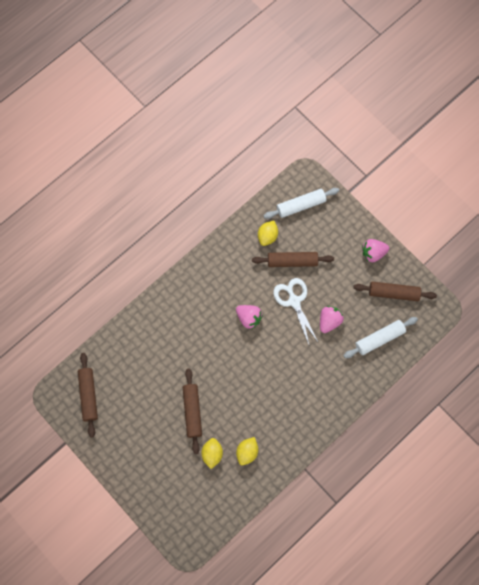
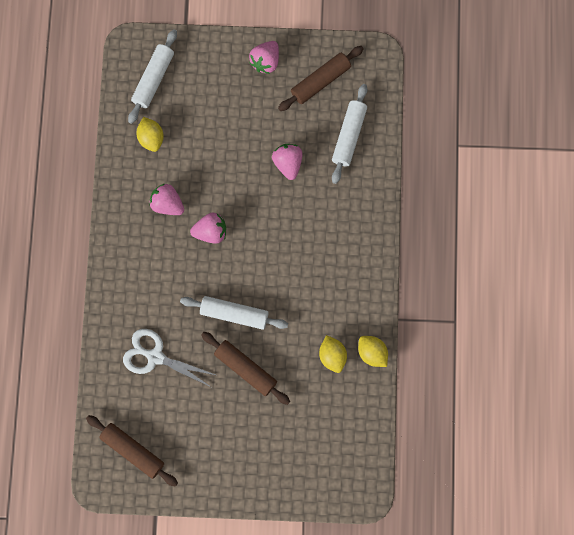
camera: 45 degrees left, 5 degrees up
yellow lemon [201,438,223,469] -> yellow lemon moved to [358,336,388,367]
brown rolling pin [252,252,334,267] -> none
white scissors [274,278,318,347] -> white scissors moved to [123,329,215,387]
none -> pink strawberry [149,184,184,215]
none -> white rolling pin [180,296,288,330]

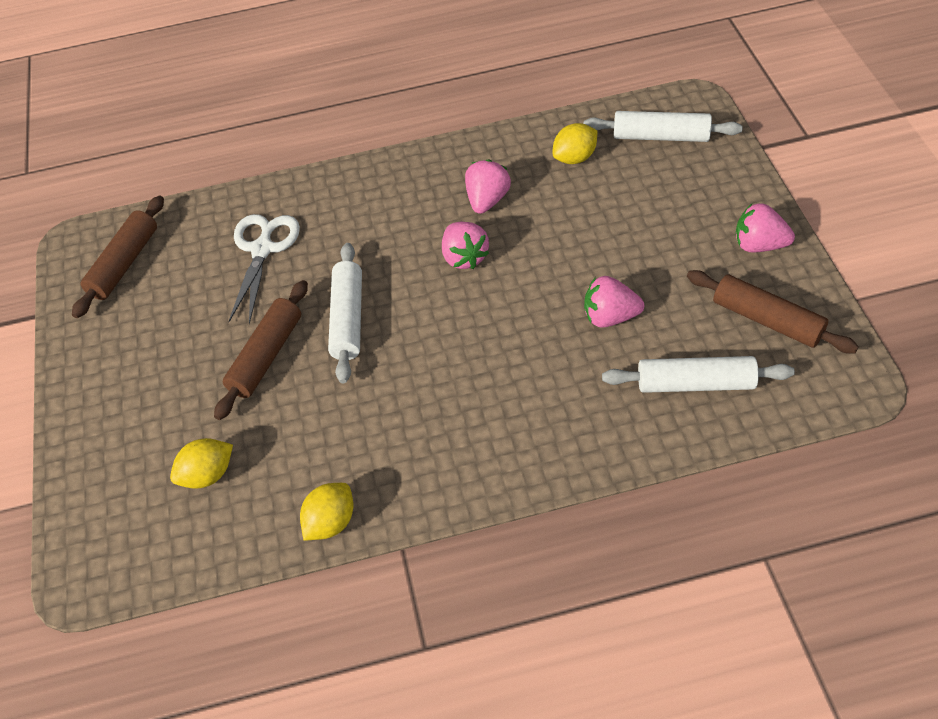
camera: 80 degrees right, 25 degrees down
pink strawberry [272,144,303,180] -> pink strawberry turned 150 degrees counterclockwise [584,276,644,328]
yellow lemon [319,335,347,373] -> yellow lemon moved to [170,438,233,489]

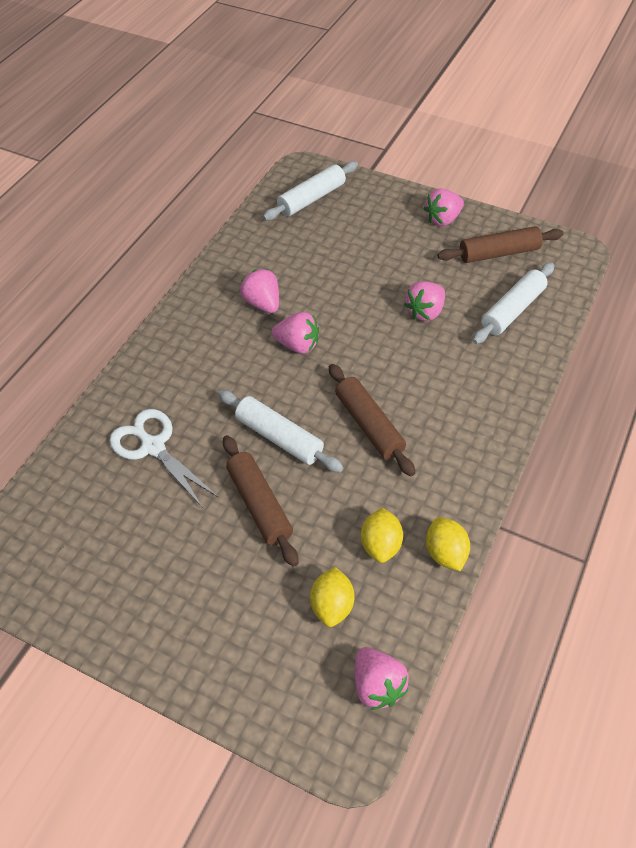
camera: 55 degrees left, 0 degrees up
brown rolling pin [72,196,164,318] -> brown rolling pin moved to [329,364,415,476]
yellow lemon [552,123,597,164] -> yellow lemon moved to [361,507,403,563]
none -> pink strawberry [355,647,409,710]

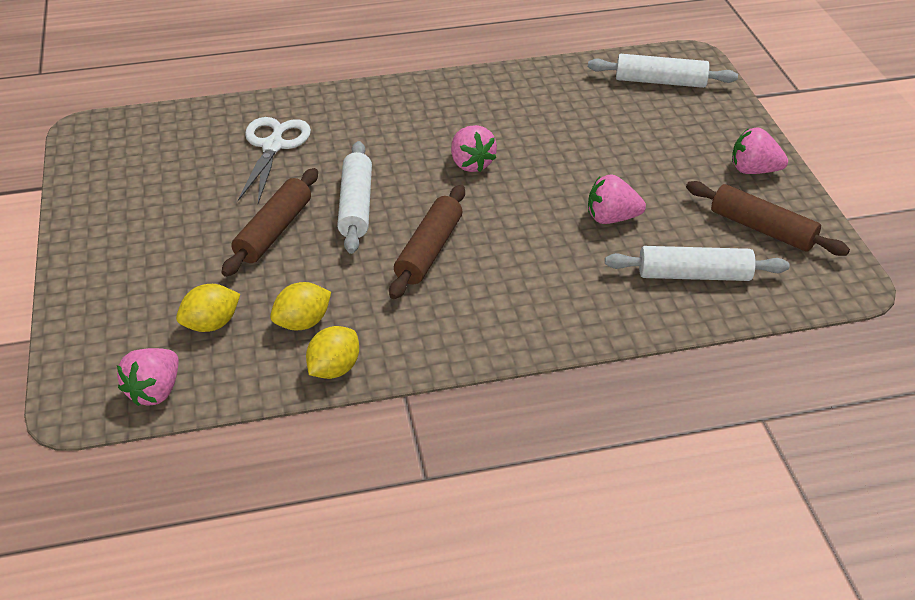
camera: 50 degrees right, 10 degrees down
pink strawberry [240,269,279,313] -> none

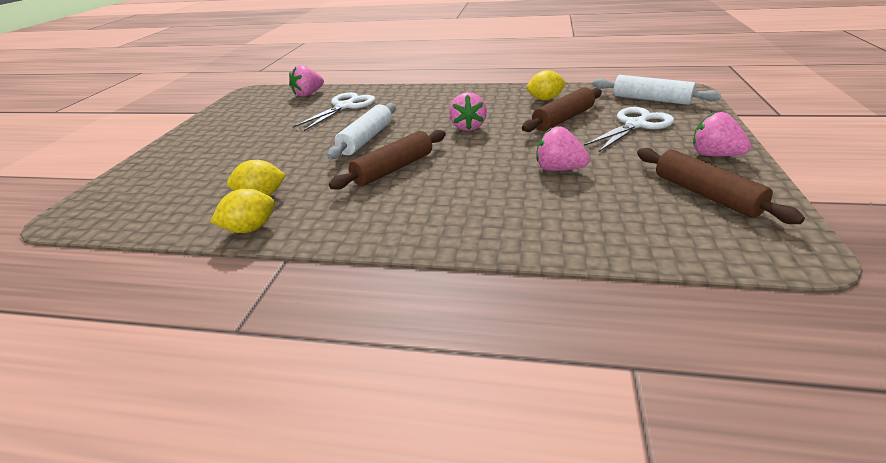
camera: 25 degrees right, 10 degrees down
pink strawberry [117,348,179,406] -> pink strawberry moved to [289,65,324,97]
yellow lemon [176,284,240,332] -> yellow lemon moved to [527,70,566,100]
brown rolling pin [221,168,318,277] -> brown rolling pin moved to [522,88,602,132]
white rolling pin [605,246,790,281] -> none
none -> white scissors [584,107,674,152]

